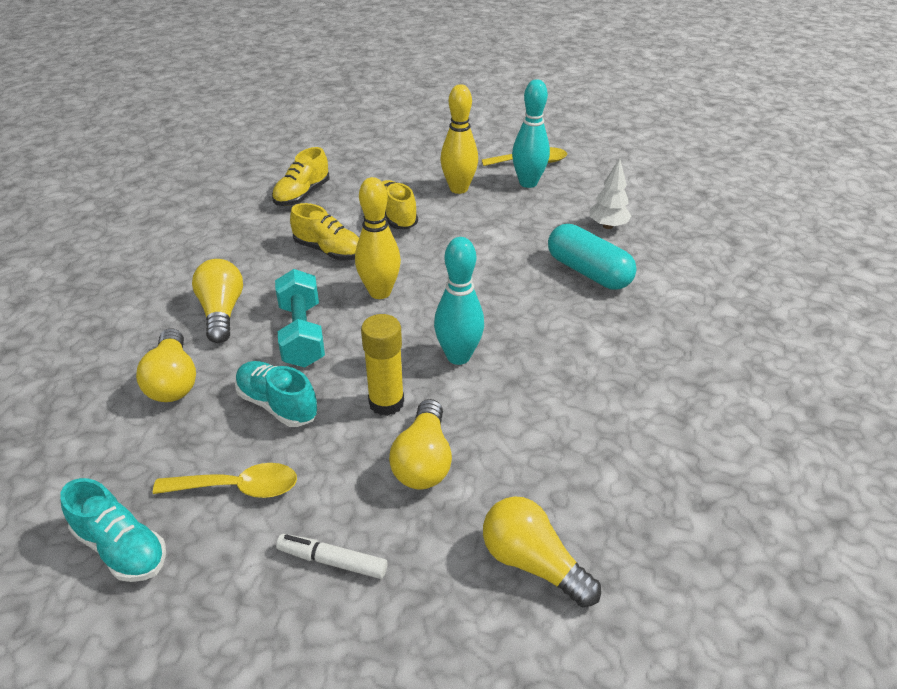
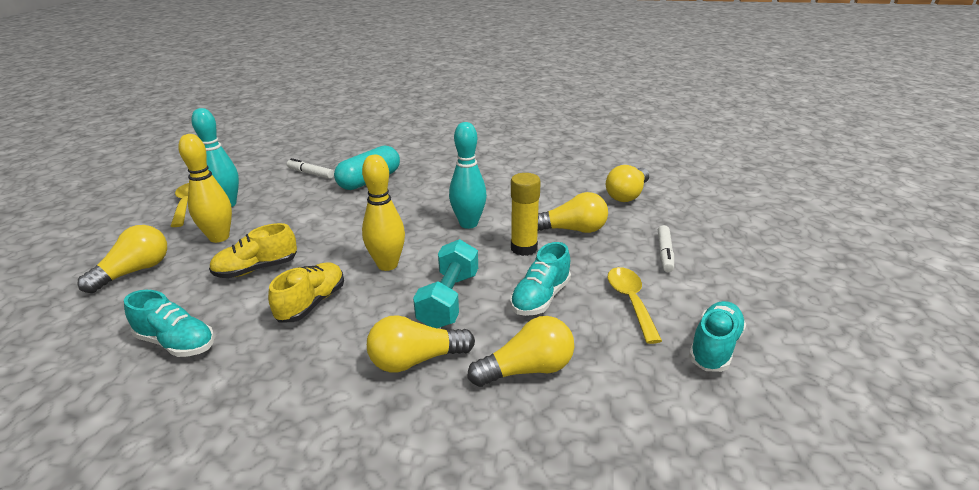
camera: 95 degrees left, 10 degrees down
yellow shoe [272,147,330,206] -> turquoise shoe [124,290,215,357]
turquoise dumbbell [275,269,325,367] -> turquoise dumbbell turned 60 degrees counterclockwise [413,239,478,328]
white tree [590,158,631,229] -> white marker [287,158,334,179]
none -> yellow light bulb [78,225,167,293]

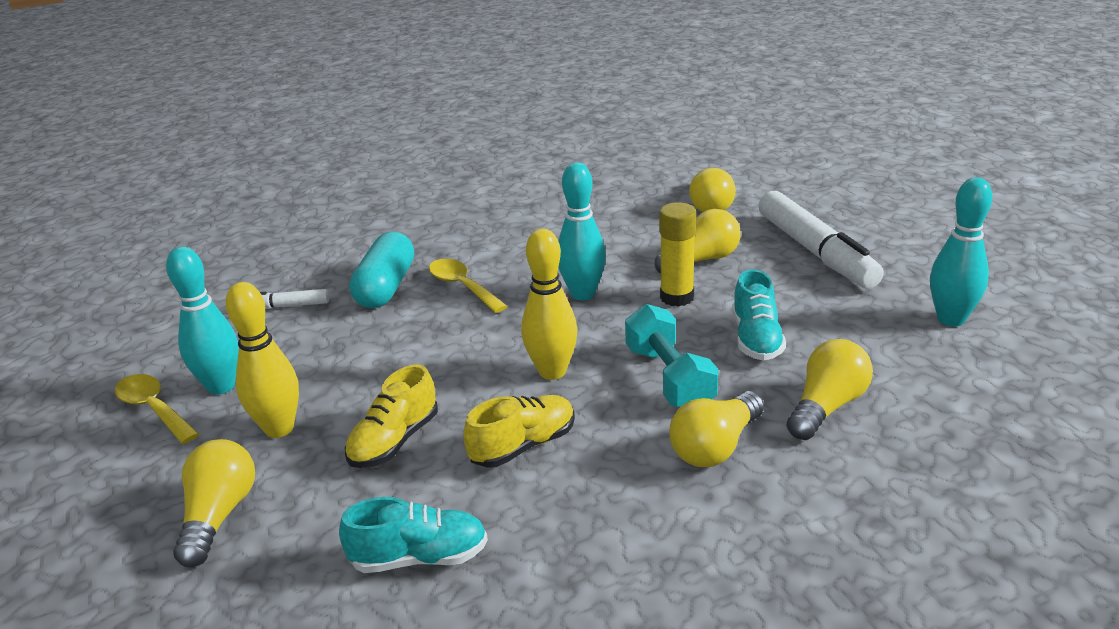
camera: 30 degrees left, 0 degrees up
yellow shoe [268,262,344,323] -> yellow shoe turned 60 degrees clockwise [463,395,575,468]
yellow spoon [607,267,662,344] -> yellow spoon moved to [429,259,508,313]
white marker [658,225,674,272] -> white marker [759,191,884,289], size x2.13
turquoise shoe [689,301,747,372] -> turquoise bowling pin [930,177,992,327]

